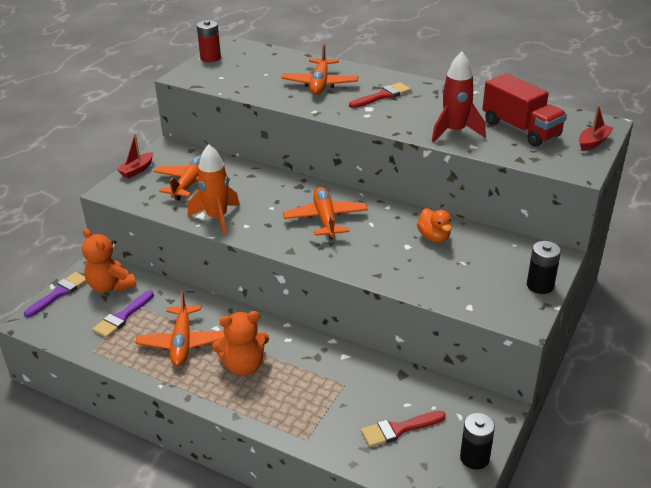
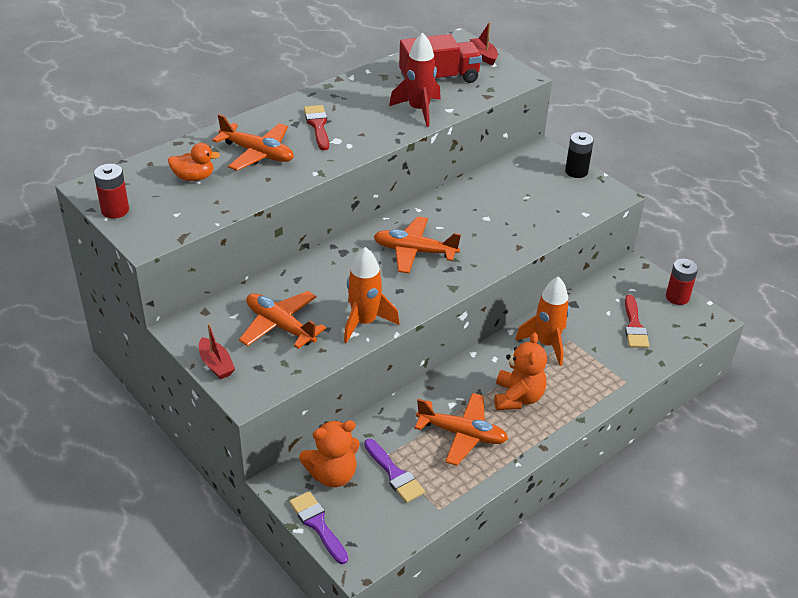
camera: 70 degrees left, 5 degrees up
orange duck [417,208,452,243] -> orange duck moved to [168,143,220,181]
black battery [460,413,495,470] -> red battery [666,259,698,305]
none -> orange rocket [515,277,570,366]

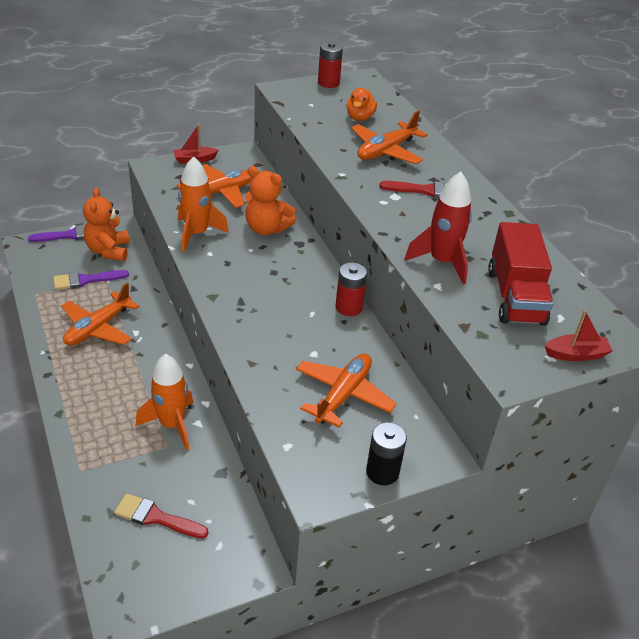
camera: 105 degrees right, 0 degrees up
orange plane [374,216,461,274] -> orange plane moved to [296,353,397,427]
orange teddy bear [494,332,547,410] -> orange teddy bear moved to [245,166,296,235]
red battery [666,259,698,305] -> red battery moved to [336,262,367,316]

